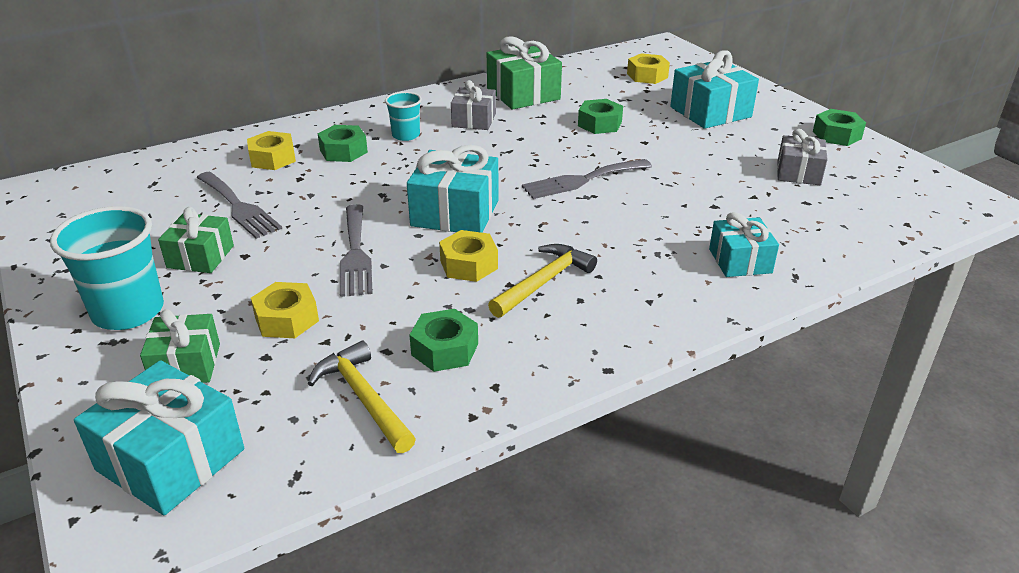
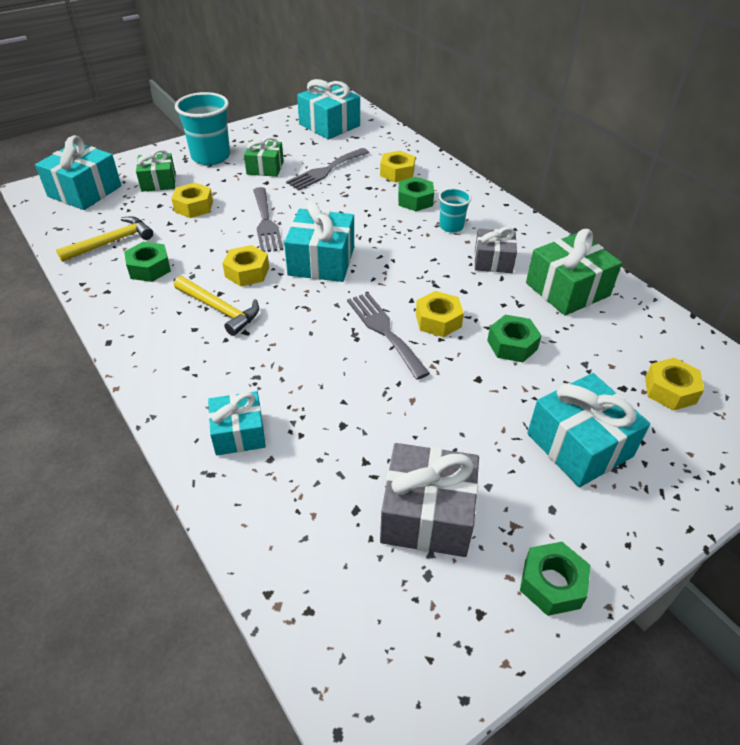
camera: 85 degrees right, 10 degrees up
grey fork [340,204,373,297] -> grey fork turned 90 degrees counterclockwise [253,187,283,252]
grey gift [777,129,828,185] -> grey gift [380,443,479,557], size x1.56
none -> turquoise gift [297,79,360,140]
none -> yellow nut [416,291,464,337]

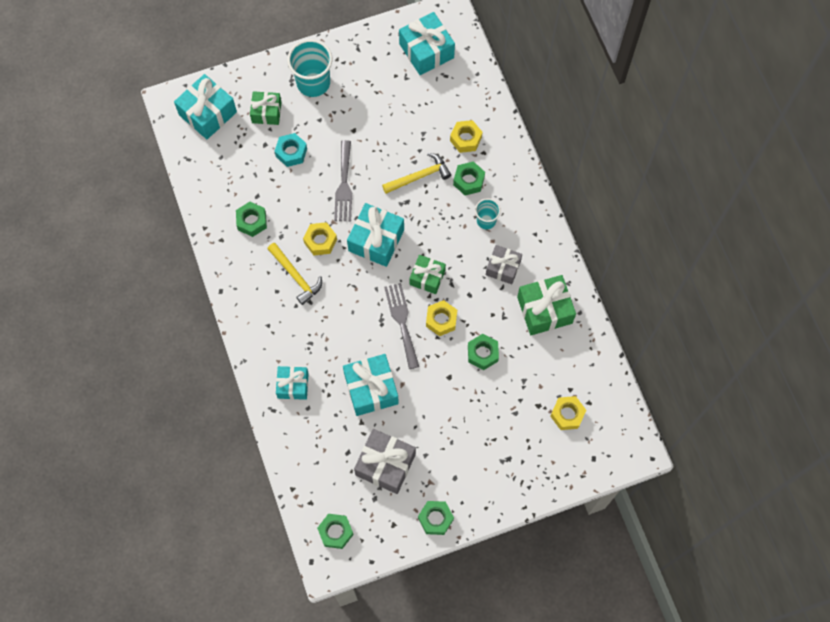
camera: 15 degrees right, 25 degrees up
yellow hammer [56,216,153,262] -> yellow hammer moved to [382,153,451,194]
yellow nut [171,183,213,218] -> turquoise nut [275,133,307,167]
green gift [244,137,284,177] -> green gift moved to [410,255,446,294]
grey fork [286,148,369,191] -> none
turquoise gift [527,373,650,487] -> turquoise gift moved to [343,354,399,416]
none -> green nut [317,514,354,549]

